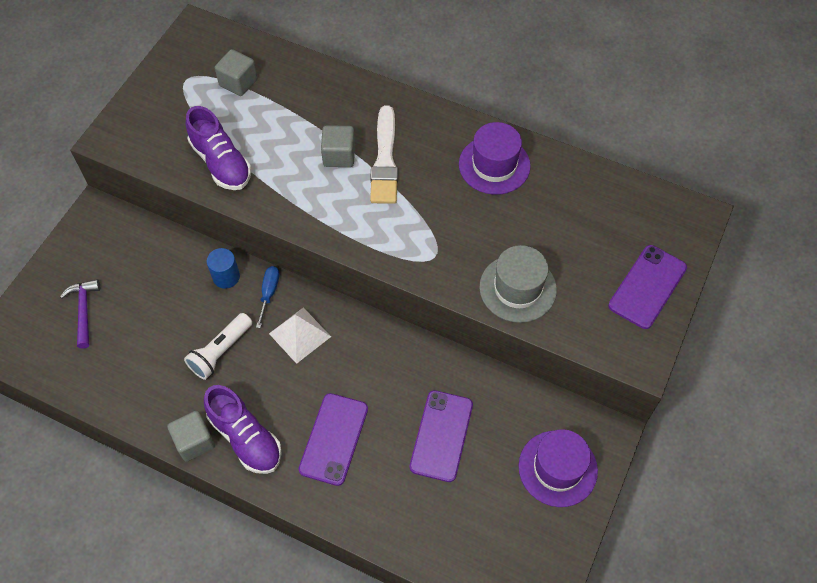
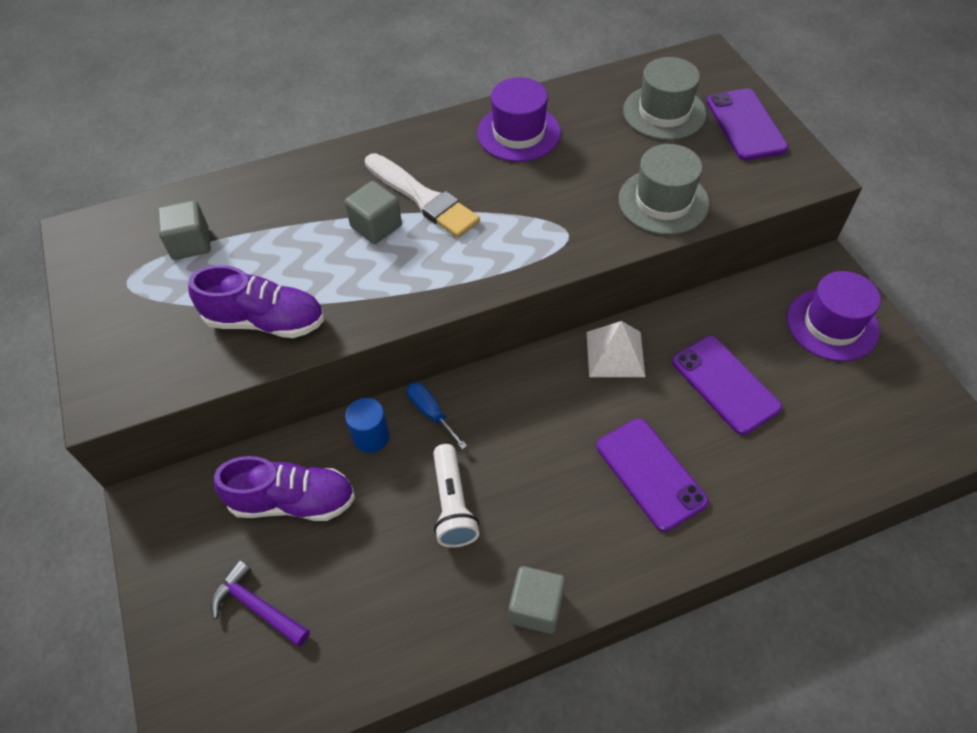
camera: 45 degrees left, 5 degrees down
purple shoe [204,385,282,474] -> purple shoe moved to [214,456,355,521]
white pyramid [269,307,331,364] -> white pyramid moved to [587,321,645,377]
none -> grey hat [623,57,706,140]

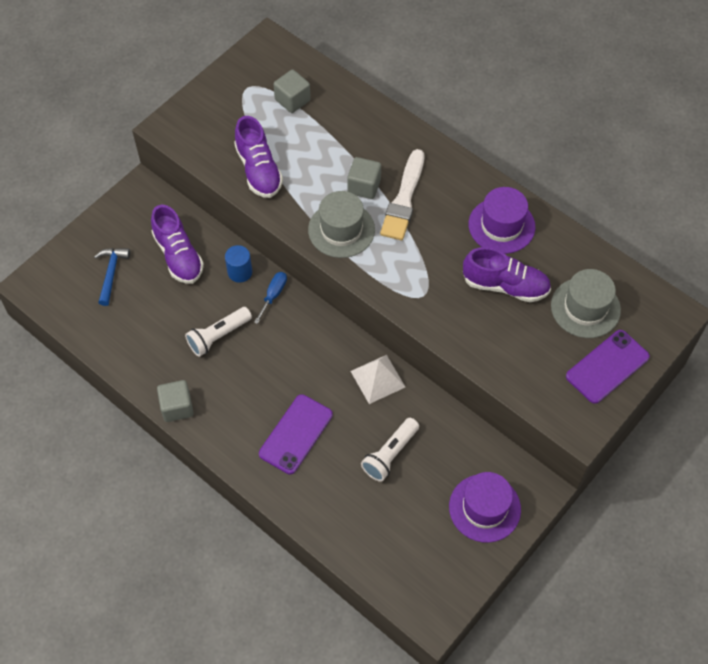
camera: 60 degrees right, 5 degrees up
purple hammer [211,560,310,647] -> blue hammer [94,248,130,306]
grey hat [618,144,709,235] -> grey hat moved to [308,191,375,258]
purple phone [672,336,782,435] -> white flashlight [361,418,419,482]
none -> purple shoe [463,247,551,302]

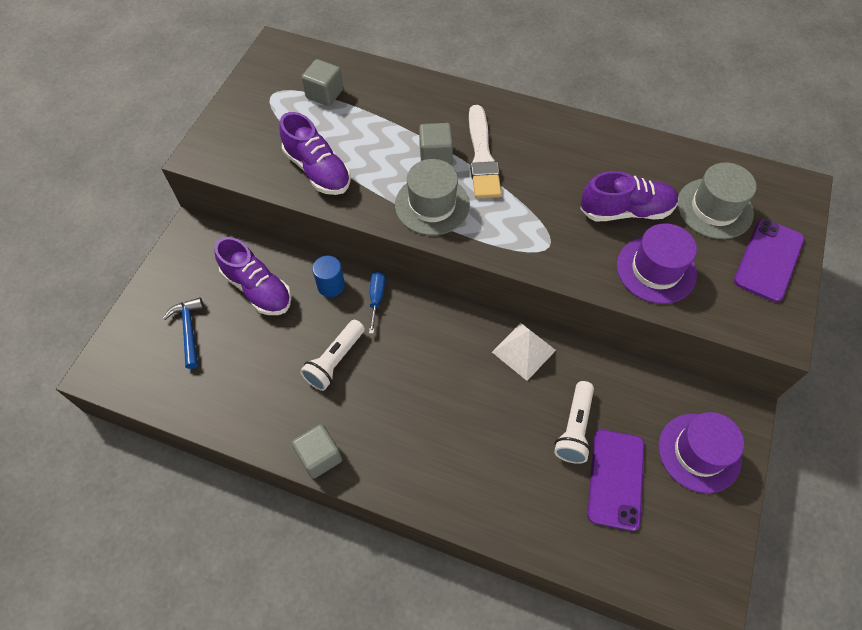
camera: 20 degrees left, 0 degrees up
purple phone [259,394,333,474] -> purple phone moved to [587,430,645,531]
purple hat [469,187,535,254] -> purple hat moved to [617,223,697,304]

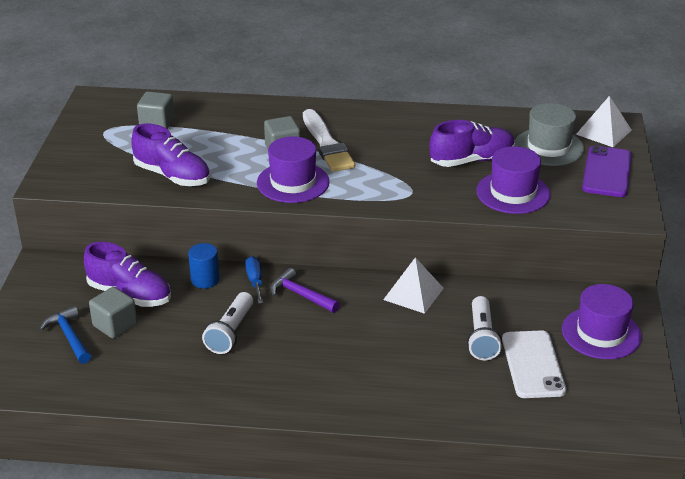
camera: 15 degrees left, 25 degrees down
grey cube [292,424,342,479] -> grey cube moved to [89,287,137,338]
grey hat [395,159,470,235] -> purple hat [257,136,329,203]
purple phone [587,430,645,531] -> white phone [502,330,566,398]
none -> purple hammer [270,268,340,313]
none -> white pyramid [576,96,632,147]

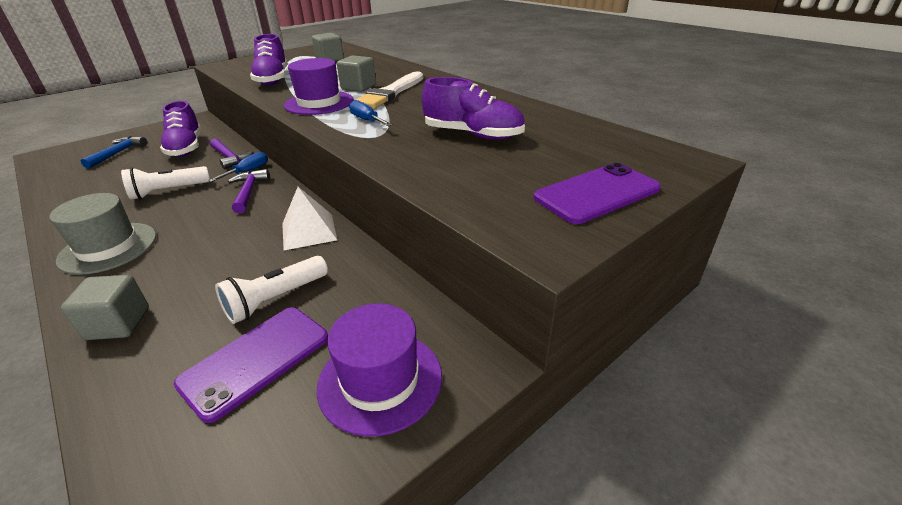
camera: 45 degrees right, 0 degrees up
grey cube [89,287,137,338] -> grey cube moved to [61,275,149,340]
blue cylinder [188,243,220,288] -> purple hammer [210,139,253,170]
purple hat [476,146,550,214] -> none
white phone [502,330,566,398] -> purple phone [174,307,328,423]
grey hat [515,103,584,166] -> grey hat moved to [49,193,156,275]
white pyramid [576,96,632,147] -> none
none -> blue screwdriver [349,100,392,126]

